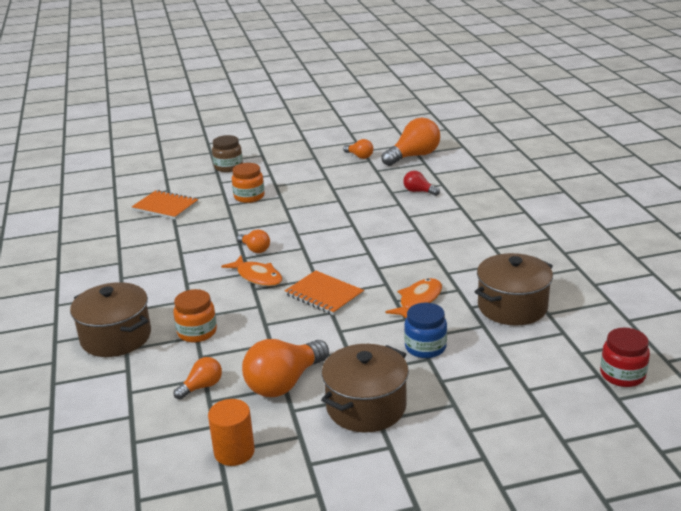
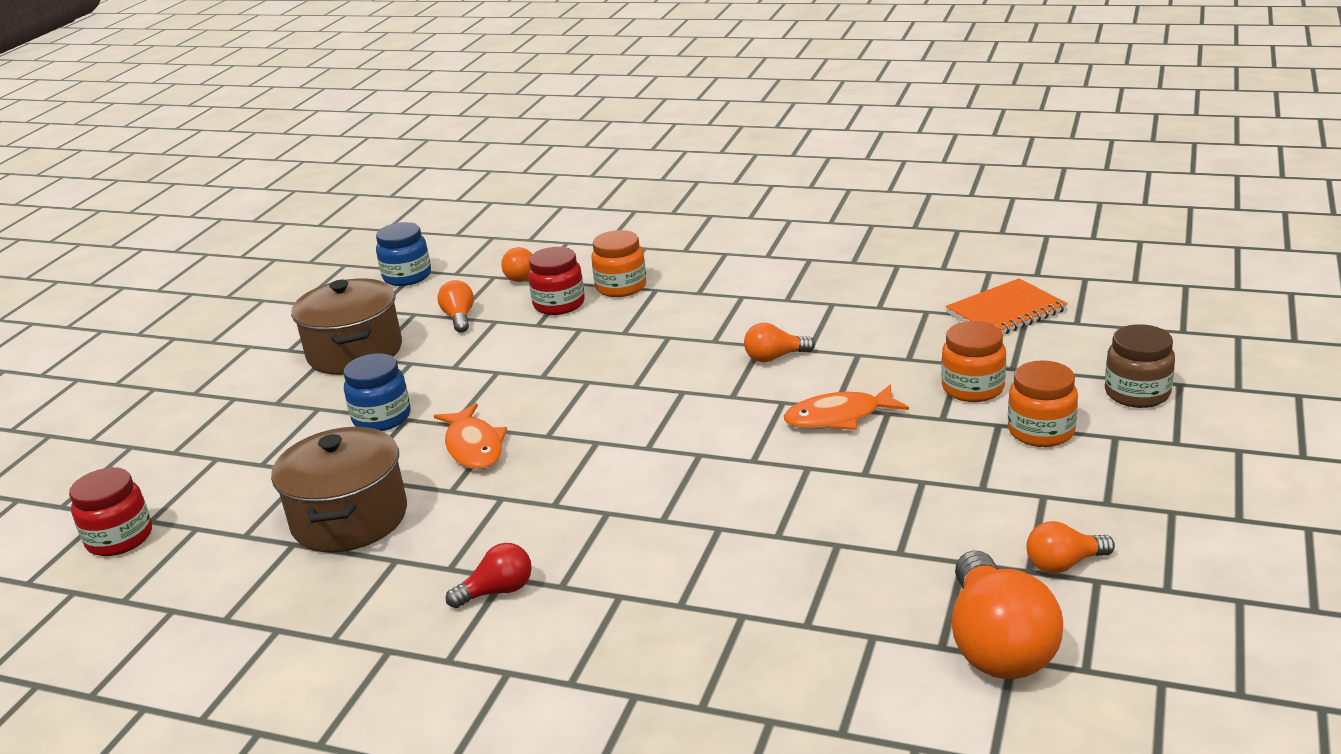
camera: 125 degrees right, 0 degrees up
brown pot [70,282,151,357] -> none
orange cylinder [208,399,255,466] -> blue jar [376,222,431,286]
orange fish [221,256,282,286] -> orange fish moved to [784,384,909,430]
orange light bulb [242,339,329,397] -> orange light bulb [437,280,474,333], size x0.52
orange notebook [285,270,364,315] -> none
red light bulb [403,171,440,196] -> red light bulb moved to [446,543,532,608]
none -> red jar [528,247,585,315]
none -> orange jar [1008,360,1078,447]

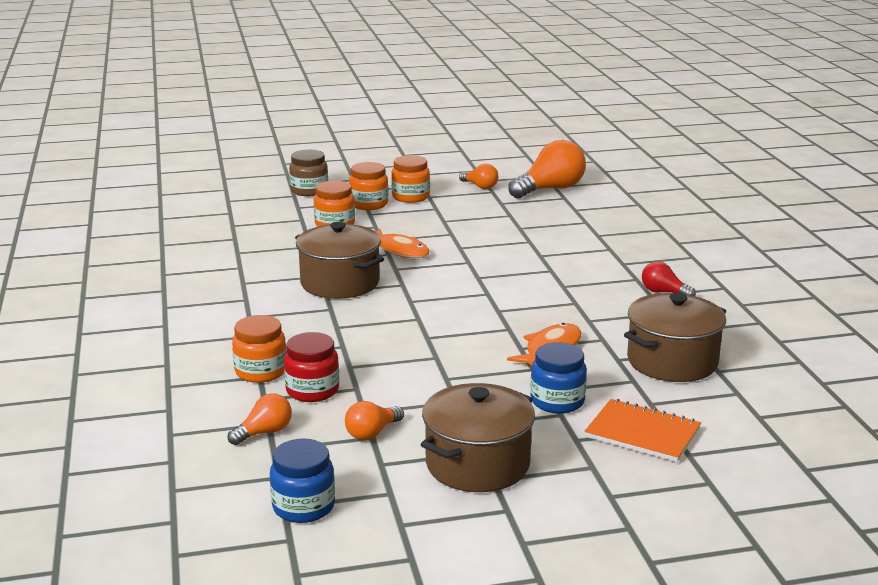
camera: 125 degrees left, 5 degrees down
red jar [69,467,152,556] -> none
orange light bulb [744,323,815,362] -> brown pot [295,222,384,299]
orange notebook [945,278,1068,334] -> orange notebook moved to [585,399,701,462]
none -> orange jar [391,155,430,203]

